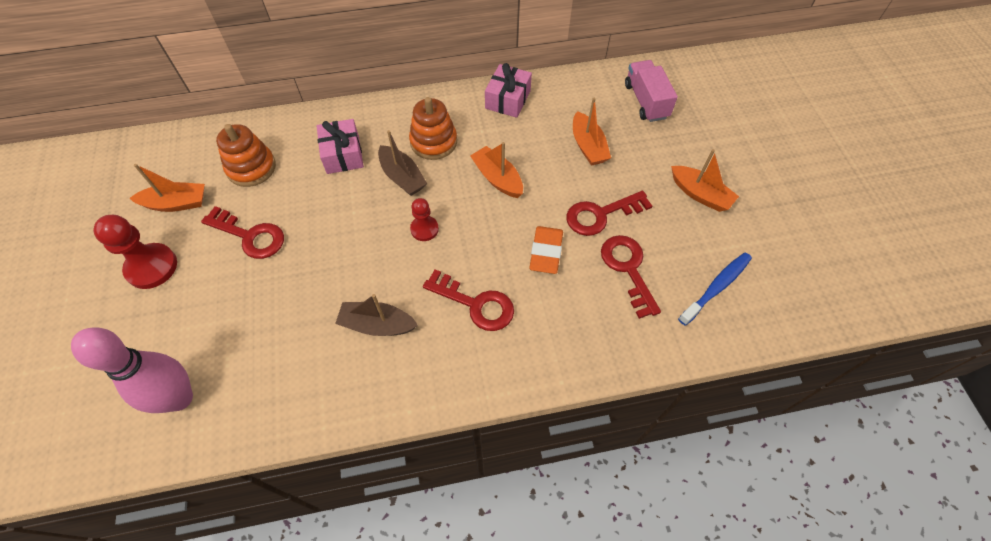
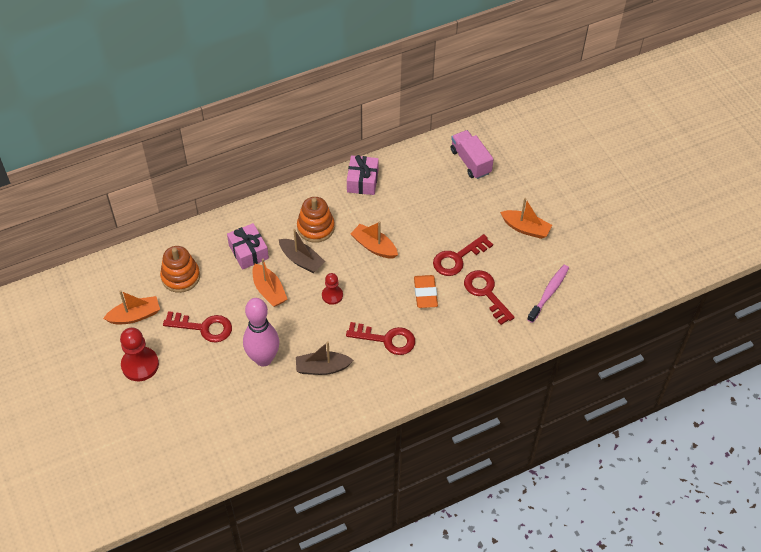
camera: 15 degrees left, 5 degrees down
pink bowling pin [71,328,193,413] -> pink bowling pin moved to [243,298,279,367]
orange boat [573,98,611,166] -> orange boat moved to [252,259,287,307]
blue toothbrush [678,253,752,326] -> pink toothbrush [527,265,569,323]

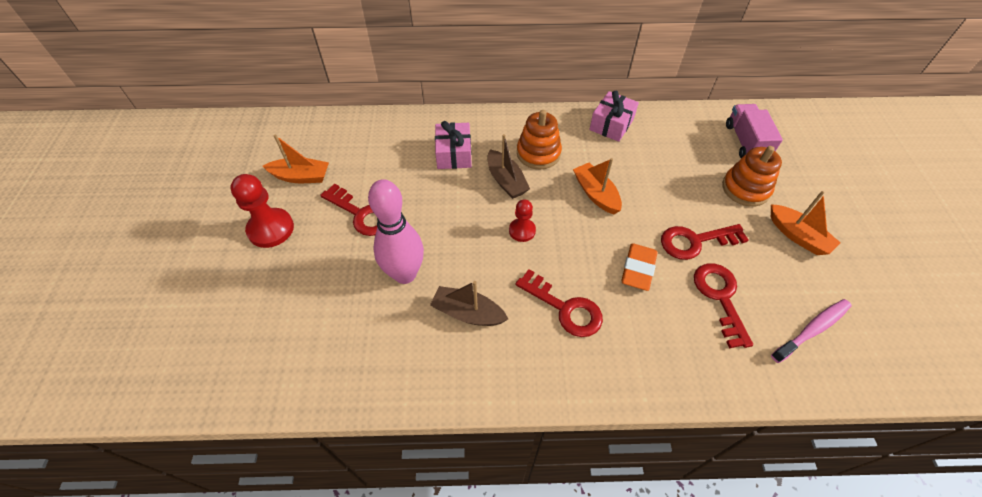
camera: 25 degrees right, 0 degrees up
orange stacking toy [160,246,200,293] -> orange stacking toy moved to [722,146,782,207]
orange boat [252,259,287,307] -> none

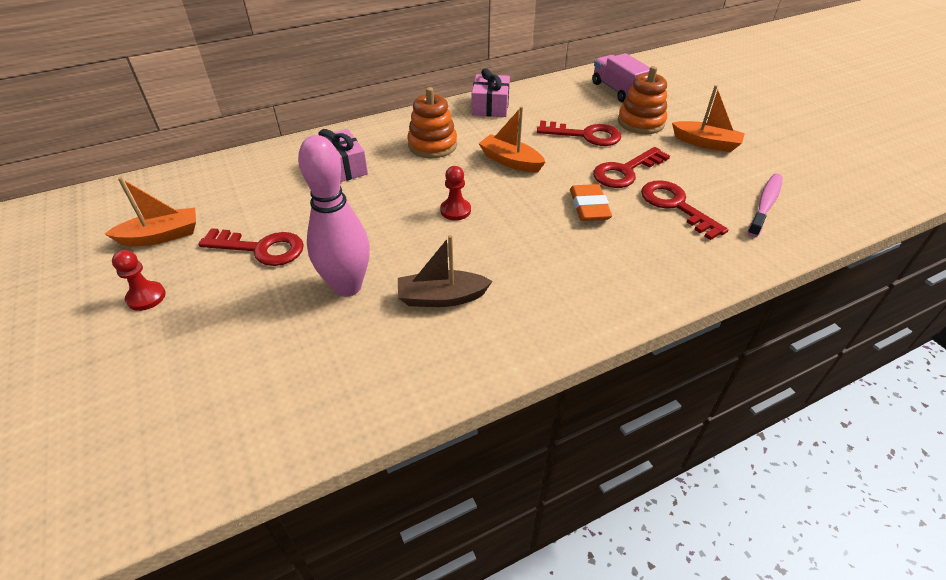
camera: 25 degrees left, 10 degrees down
red pawn [230,174,294,248] -> red pawn [112,250,166,311], size x0.60
brown boat [487,134,530,199] -> none
red key [515,269,603,337] -> red key moved to [537,120,621,146]

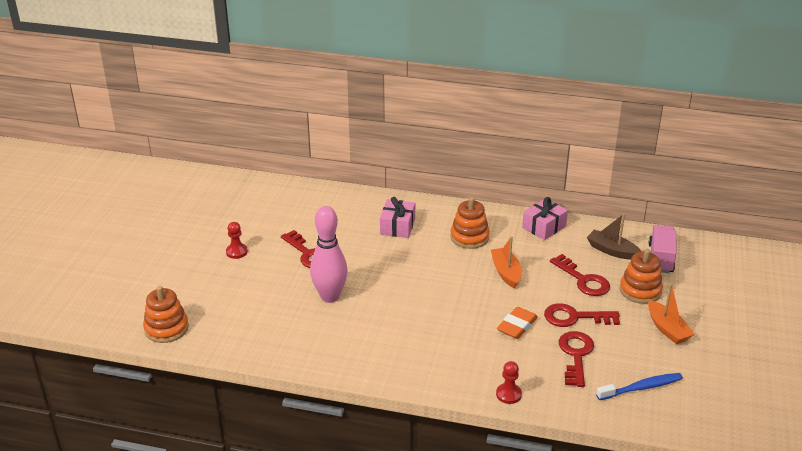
camera: 40 degrees right, 10 degrees down
orange boat [105,177,196,246] -> none
brown boat [398,235,493,307] -> brown boat moved to [587,213,641,260]
red pawn [440,166,471,220] -> red pawn moved to [496,361,522,404]
pink toothbrush [747,173,783,237] -> blue toothbrush [596,373,683,400]
none -> orange stacking toy [143,286,189,343]

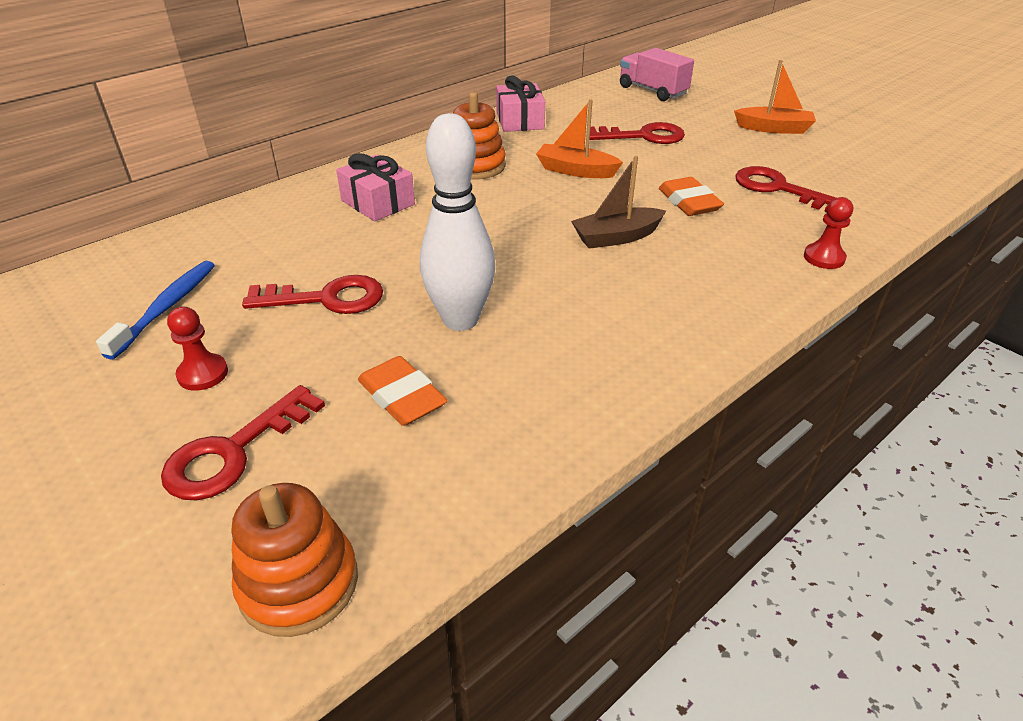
camera: 55 degrees left, 5 degrees up
pink bowling pin [310,206,348,303] -> white bowling pin [420,113,495,331]
red key [544,303,620,327] -> red key moved to [161,385,325,501]
brown boat [587,213,641,260] -> brown boat moved to [571,156,666,249]
blue toothbrush [596,373,683,400] -> blue toothbrush moved to [96,261,215,360]
orange stacking toy [620,249,663,304] -> none
none -> orange eraser [358,356,448,426]

